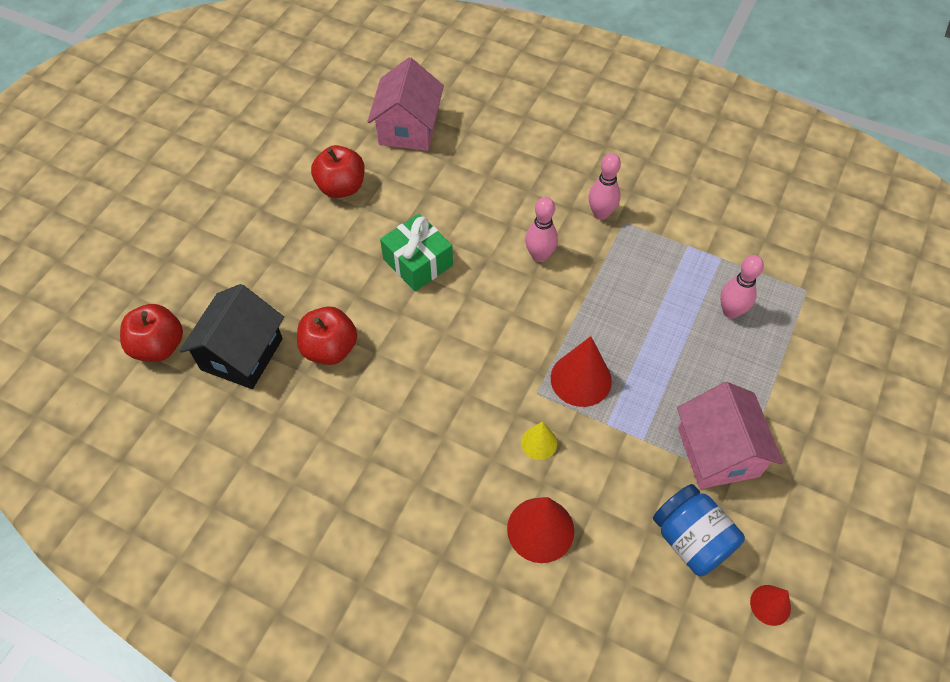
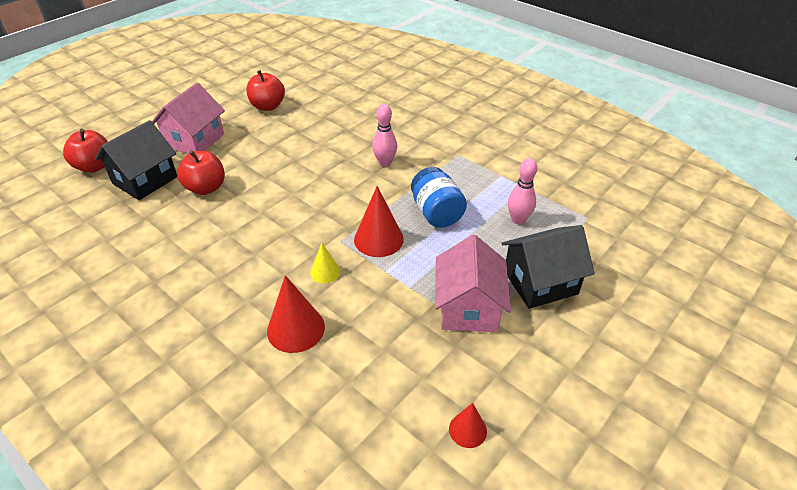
camera: 15 degrees right, 15 degrees down
pink house [367,57,444,151] -> pink house moved to [152,83,225,154]
green gift [380,214,453,291] -> none
pink bowling pin [589,153,621,220] -> none
blue jar [653,484,745,576] -> blue jar moved to [411,167,467,228]
none -> black house [502,225,595,309]

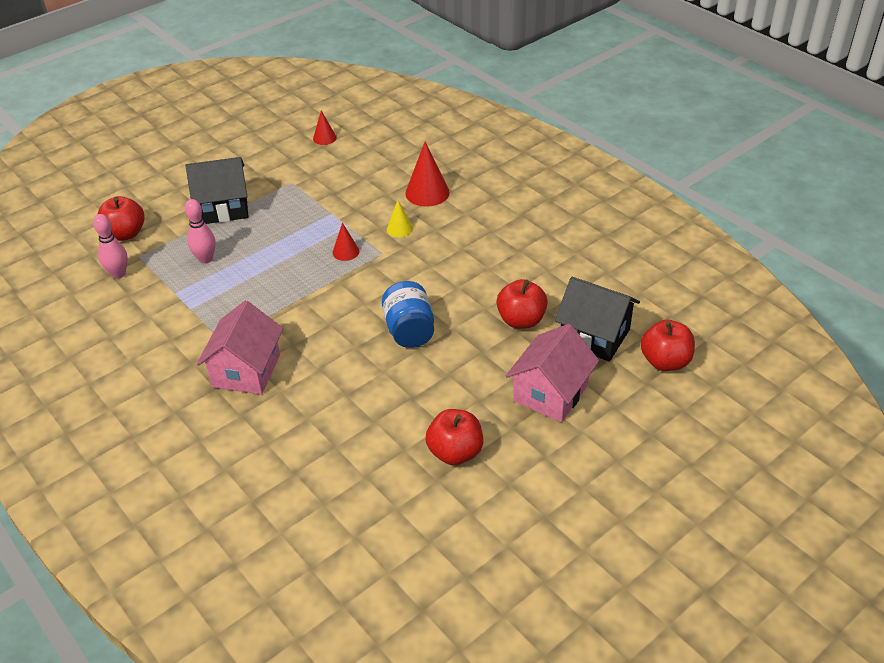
camera: 170 degrees left, 0 degrees up
black house [95,120,177,200] -> black house turned 75 degrees clockwise [555,277,640,362]
red cone [354,186,404,257] -> red cone [333,223,359,261], size x0.57
pink bowling pin [372,104,397,167] -> pink bowling pin moved to [93,214,128,279]
blue jar [411,167,467,228] -> blue jar moved to [382,281,434,348]
pink house [435,235,511,332] -> pink house moved to [197,300,283,394]
none -> red apple [97,196,145,241]

